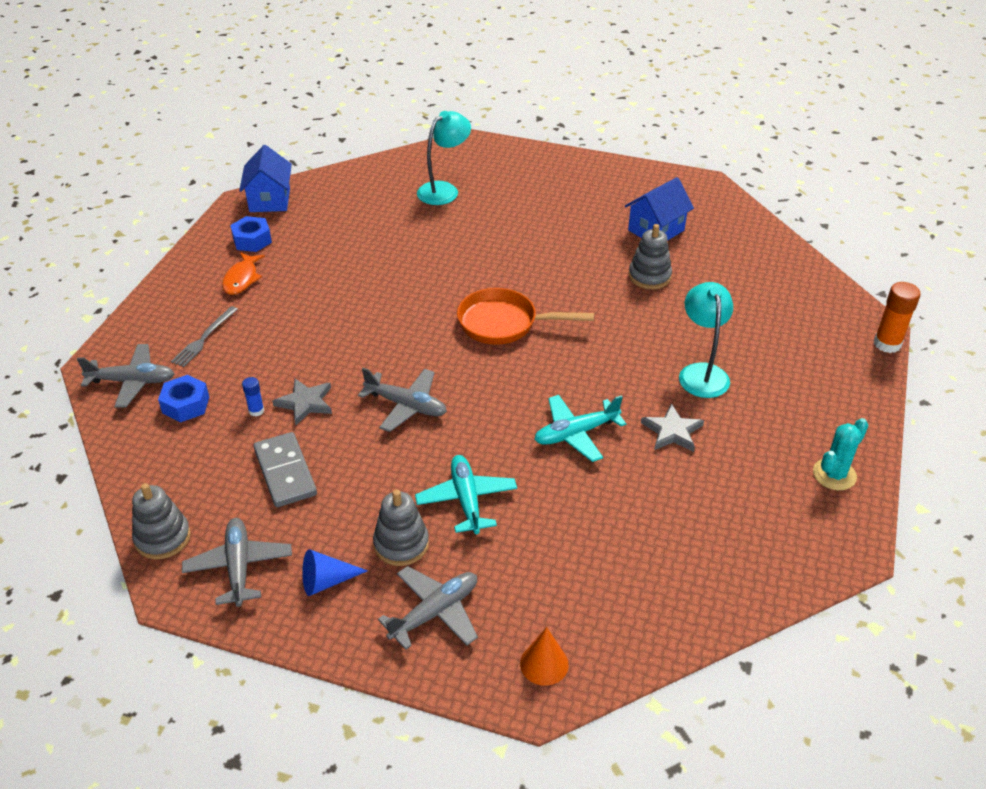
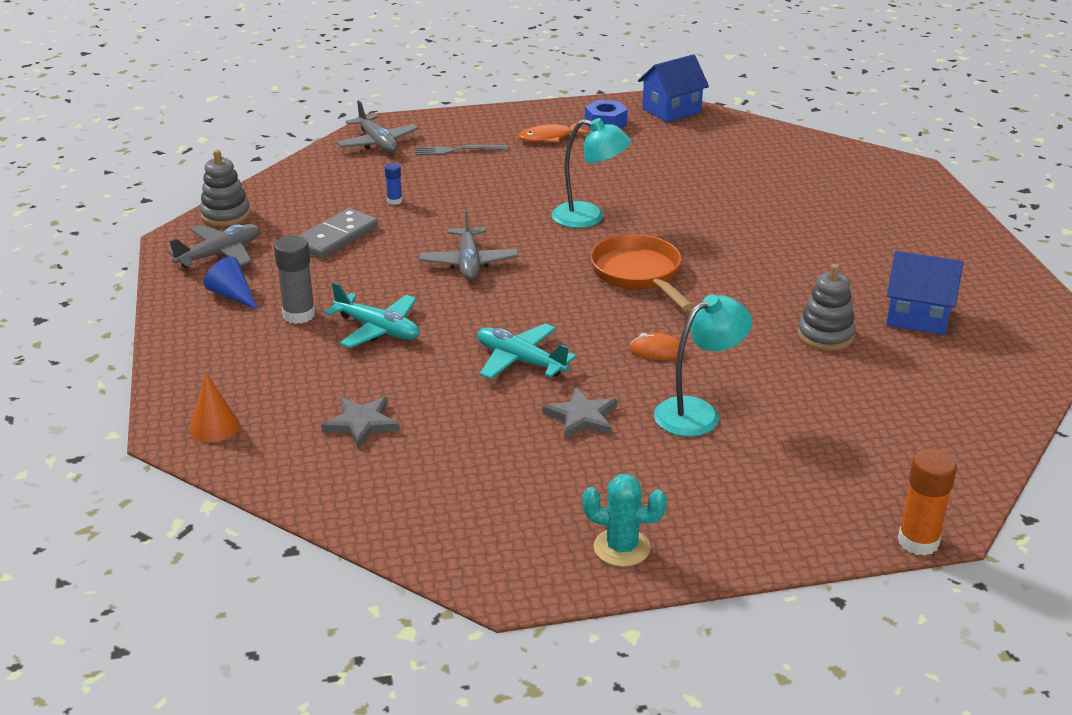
camera: 60 degrees right, 10 degrees down
blue nut [158,375,209,422] -> none
grey star [272,379,332,425] -> grey star moved to [321,397,400,449]
grey stacking toy [373,489,429,566] -> grey glue stick [274,236,315,324]
grey plane [378,566,478,650] -> none
turquoise plane [415,455,517,534] -> turquoise plane turned 75 degrees clockwise [324,282,419,348]
turquoise lamp [417,111,471,205] -> turquoise lamp moved to [552,118,631,228]
none -> orange mouse [630,333,685,360]

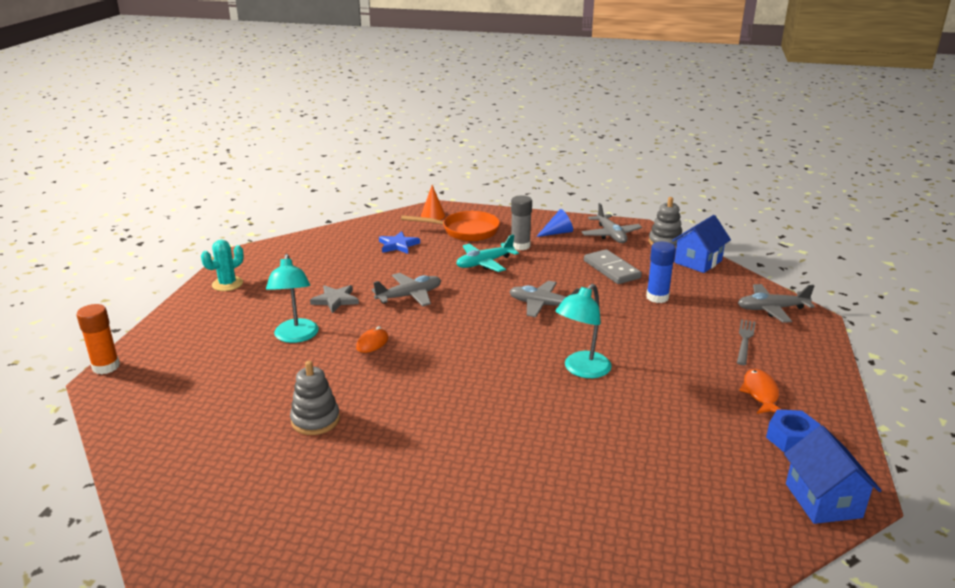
camera: 115 degrees right, 5 degrees down
grey star [321,397,400,449] -> blue star [379,231,420,254]
blue glue stick [385,163,402,205] -> blue glue stick [646,242,676,303], size x1.85
turquoise plane [477,324,576,379] -> grey plane [372,273,441,307]
orange pan [590,234,694,311] -> orange pan moved to [401,211,500,241]
blue house [886,251,963,335] -> blue house moved to [672,215,731,273]

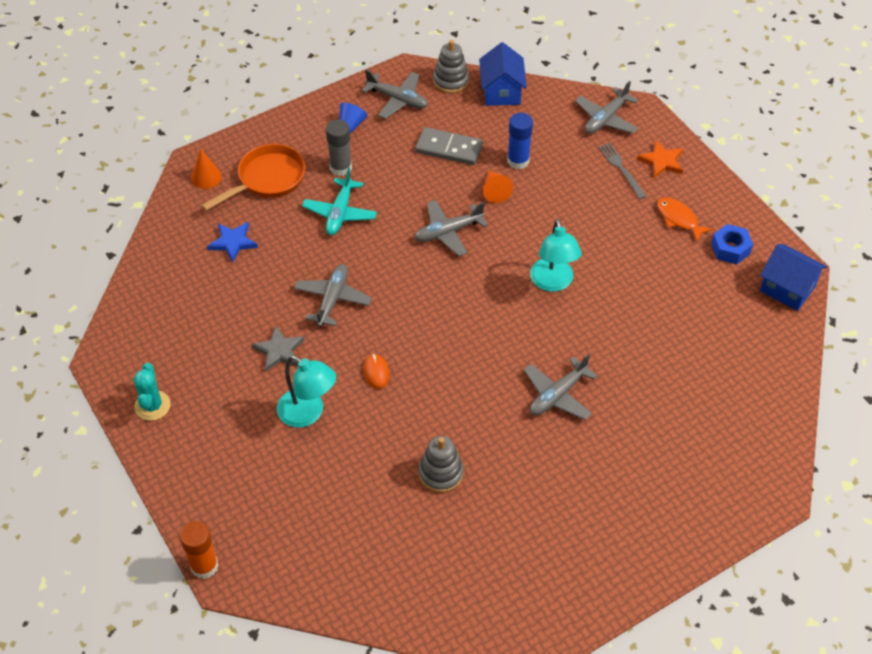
camera: 45 degrees left, 25 degrees up
none -> orange cone [483,170,513,203]
none -> grey plane [524,354,598,420]
none -> orange star [637,140,683,178]

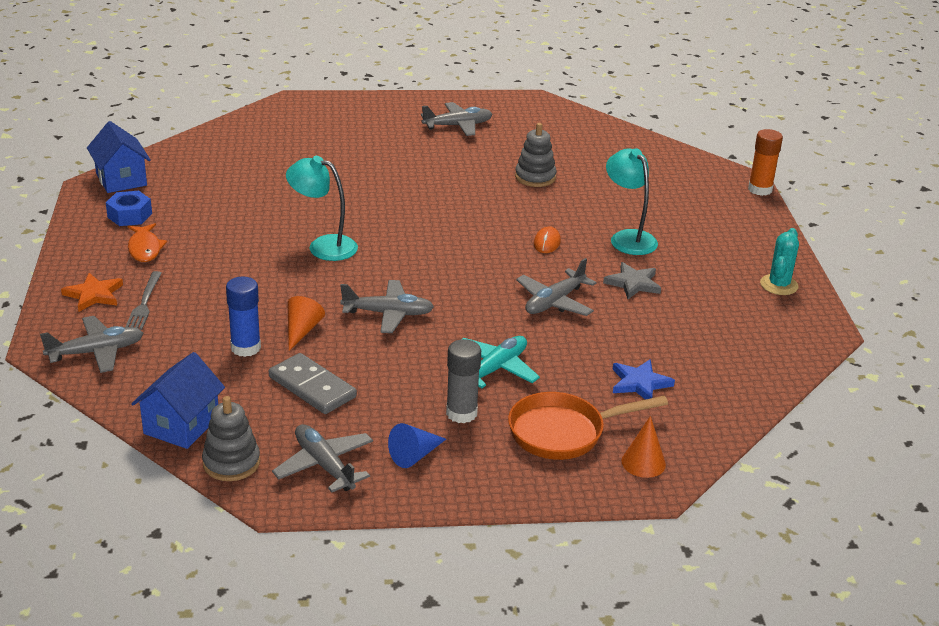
camera: 155 degrees left, 20 degrees down
grey plane [524,354,598,420] -> grey plane moved to [421,102,493,136]
turquoise lamp [530,219,582,292] -> turquoise lamp turned 90 degrees counterclockwise [286,156,358,261]

